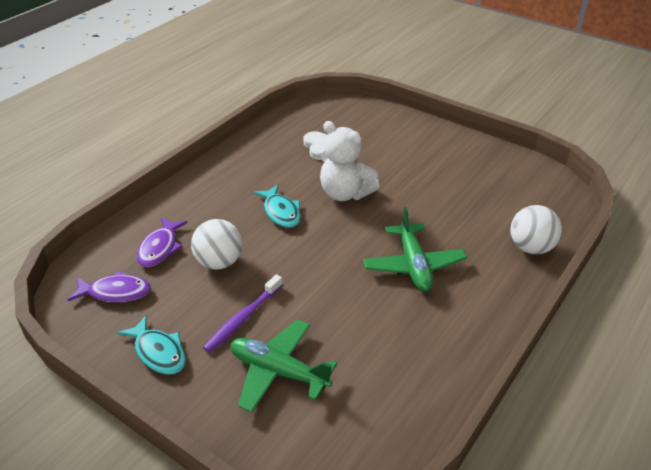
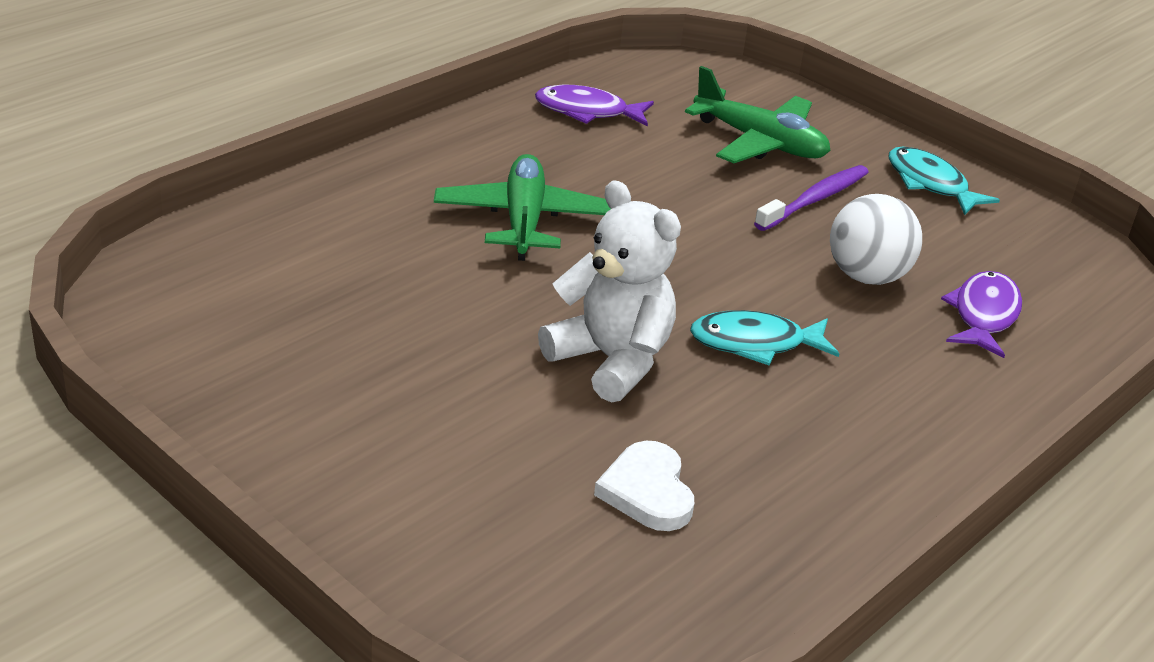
camera: 175 degrees left, 5 degrees down
purple fish [68,271,151,303] -> purple fish moved to [535,85,654,126]
turquoise fish [253,185,301,228] -> turquoise fish turned 75 degrees counterclockwise [690,310,839,365]
white ball [510,205,562,254] -> none

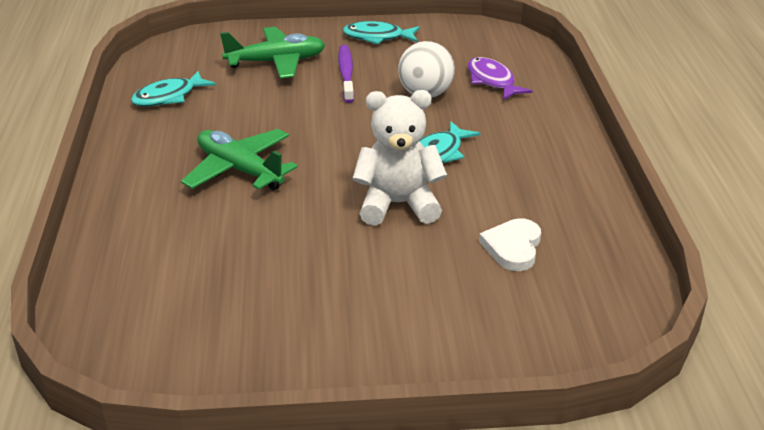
camera: 45 degrees left, 0 degrees up
purple fish [535,85,654,126] -> turquoise fish [131,71,216,107]
white heart [594,441,694,531] -> white heart turned 75 degrees clockwise [479,218,541,271]

